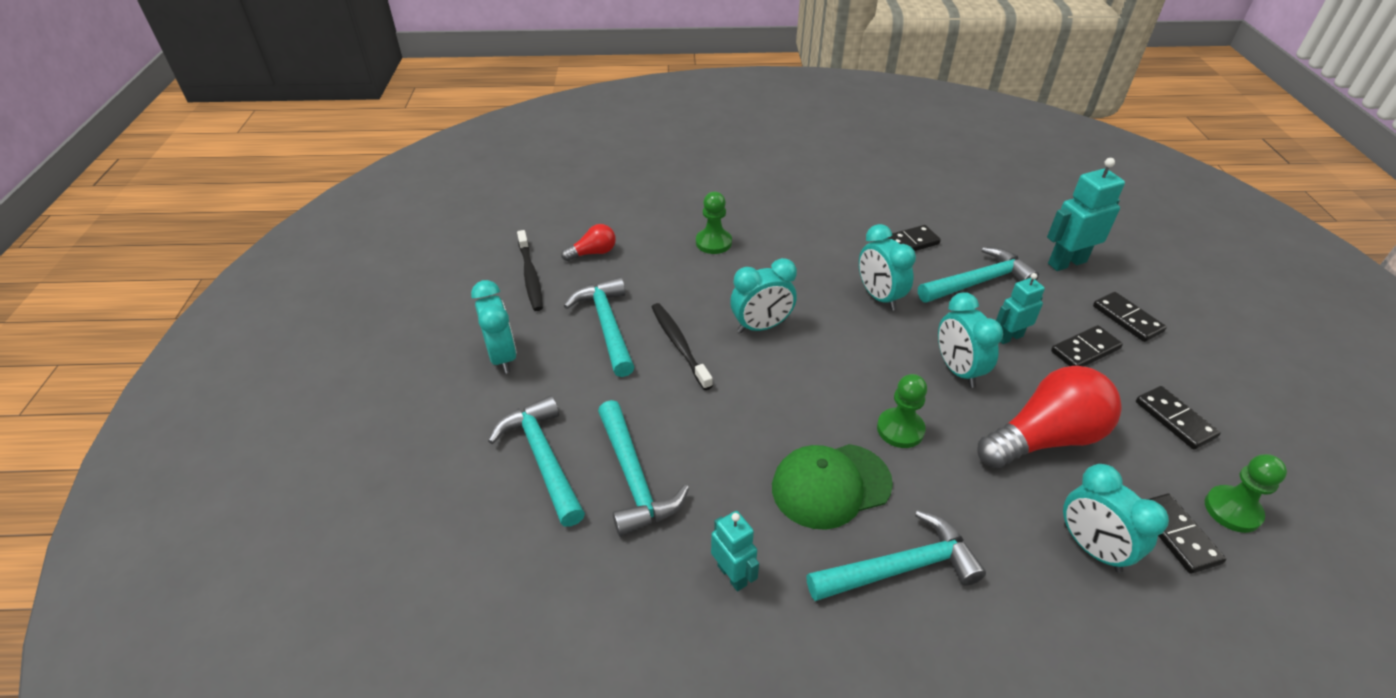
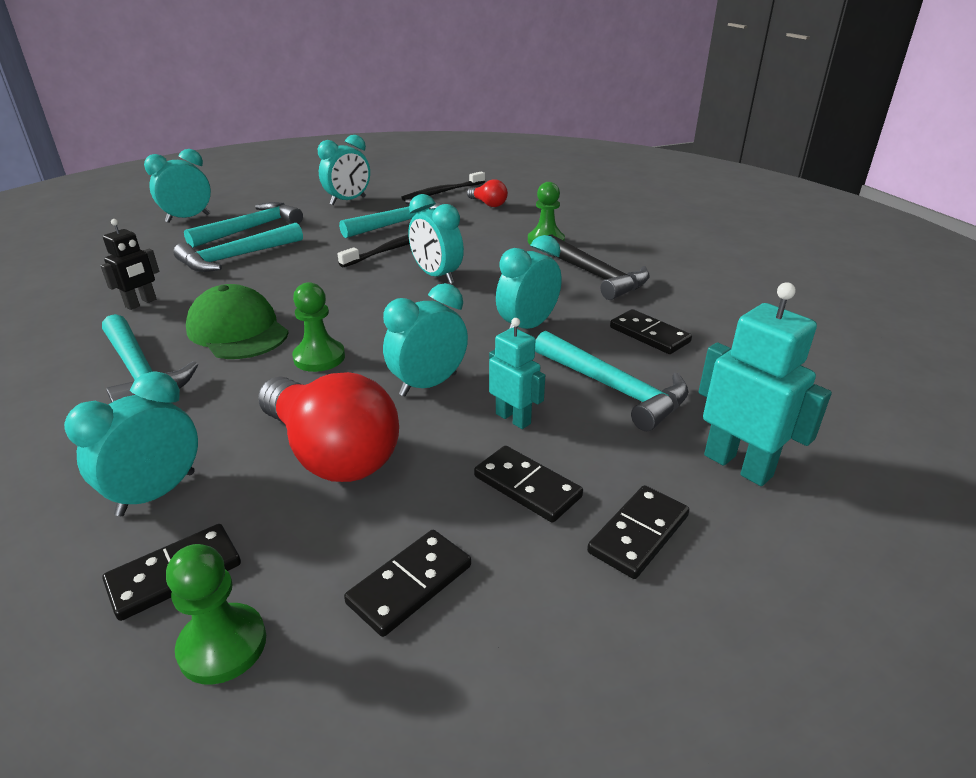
camera: 70 degrees right, 10 degrees down
turquoise robot [711,511,759,591] -> black robot [101,219,159,310]
none -> turquoise clock [144,149,211,223]
none -> black hammer [547,234,650,300]

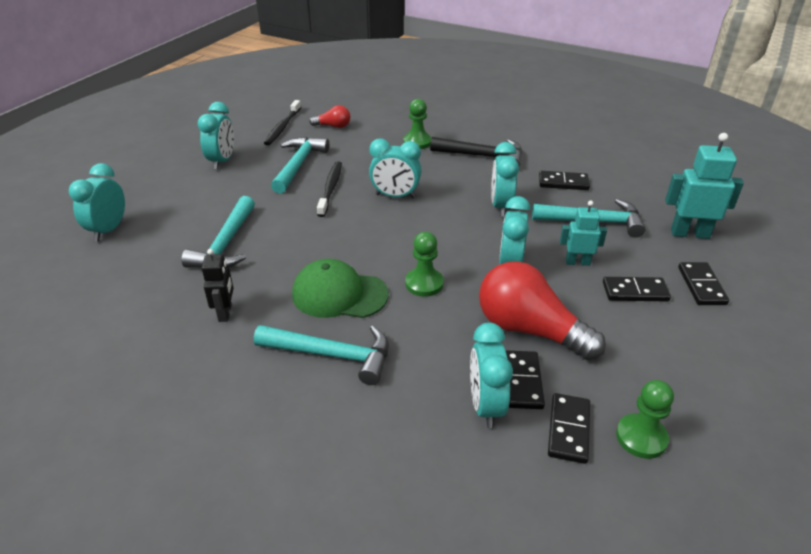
camera: 40 degrees left, 5 degrees up
turquoise hammer [184,202,303,248] -> none
red light bulb [258,372,399,482] -> red light bulb turned 150 degrees counterclockwise [479,261,606,360]
black domino [344,530,471,637] -> black domino moved to [506,350,545,409]

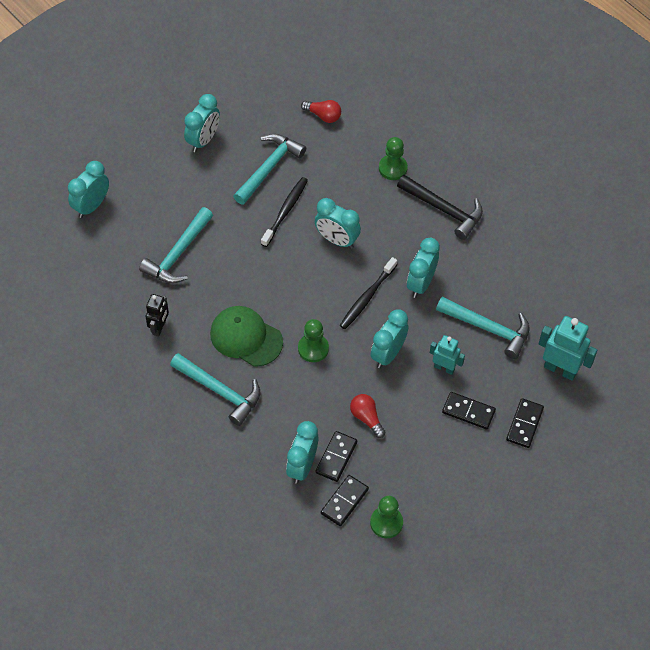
camera: 20 degrees right, 20 degrees up
black toothbrush [264,100,301,145] -> black toothbrush moved to [340,257,397,329]
red light bulb [479,261,606,360] -> red light bulb [350,394,386,438], size x0.49
black domino [539,171,590,190] -> none

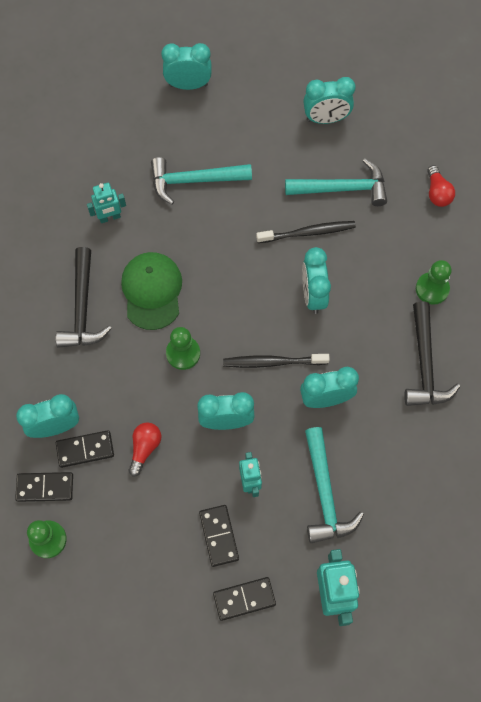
camera: 55 degrees right, 10 degrees up
black robot [146,294,169,336] -> turquoise robot [87,183,126,223]
turquoise hammer [170,353,260,426] -> black hammer [56,247,112,348]

